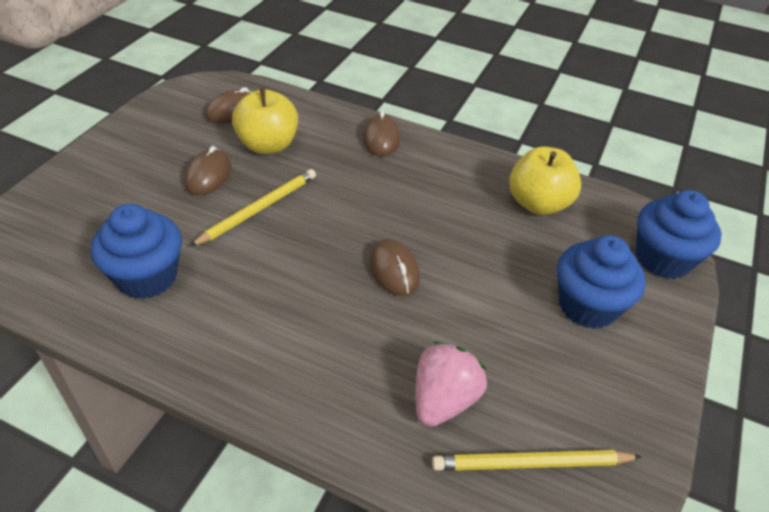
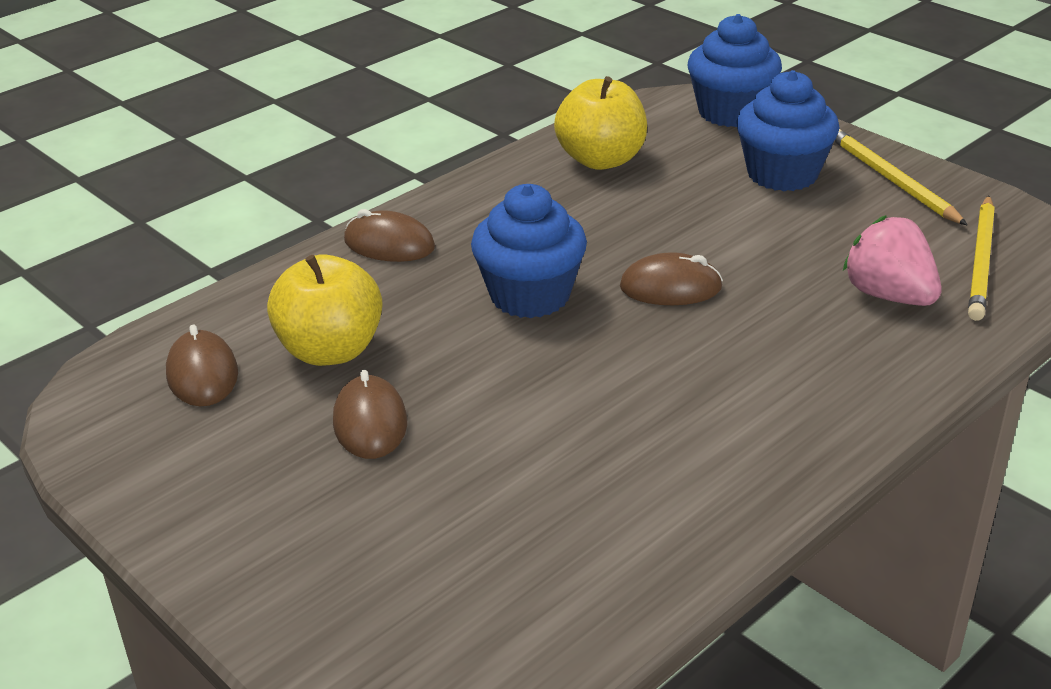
camera: 65 degrees left, 10 degrees down
blue cupcake [91,204,182,299] -> blue cupcake moved to [471,184,587,318]
brown mouse [184,146,231,196] -> brown mouse turned 45 degrees clockwise [333,370,407,459]
yellow pencil [189,169,316,247] -> yellow pencil moved to [834,129,968,226]

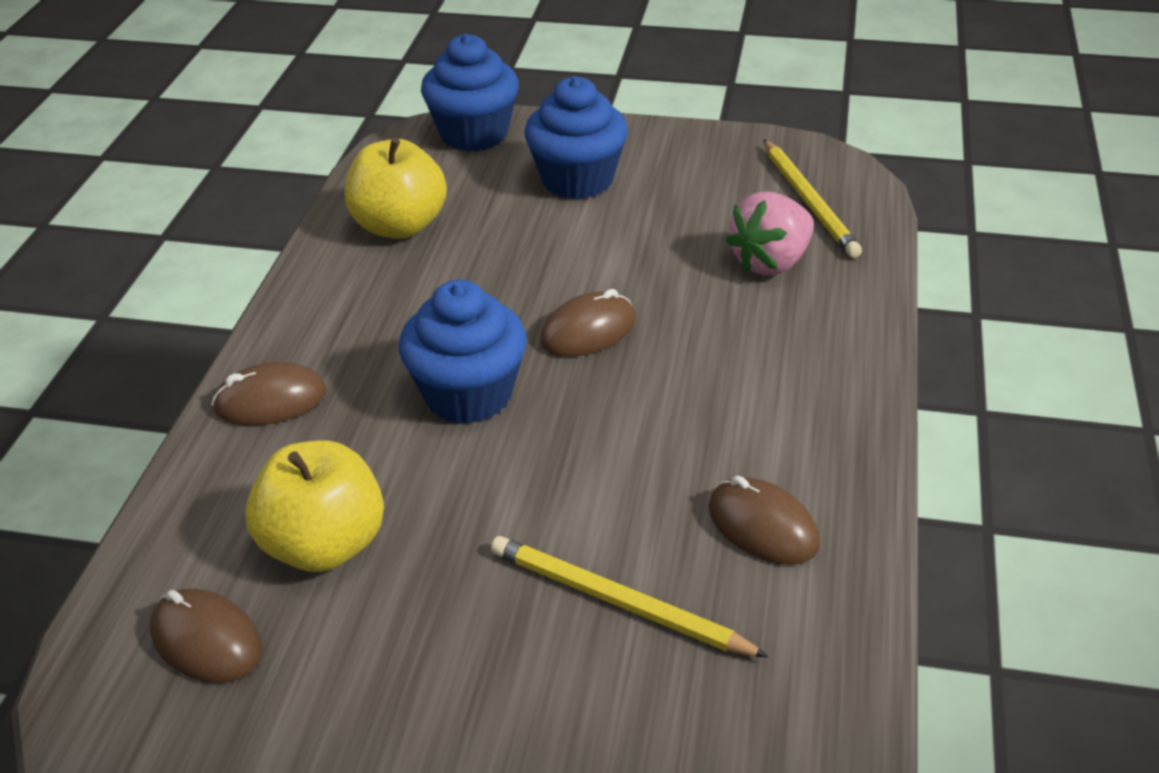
camera: 35 degrees left, 5 degrees up
brown mouse [333,370,407,459] -> brown mouse moved to [709,476,820,565]
yellow pencil [834,129,968,226] -> yellow pencil moved to [491,536,769,658]
pink strawberry [843,215,941,306] -> pink strawberry turned 60 degrees counterclockwise [725,191,814,275]

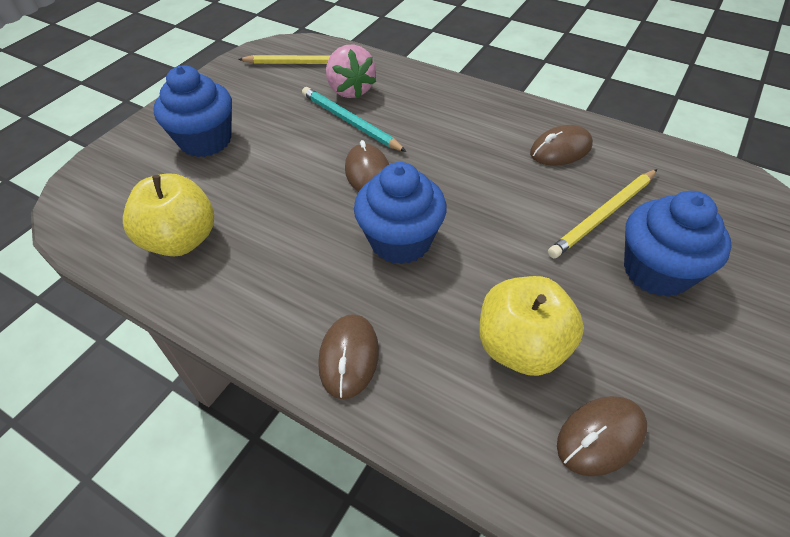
camera: 70 degrees left, 10 degrees up
blue cupcake [421,34,519,152] -> blue cupcake moved to [624,191,732,297]
none -> turquoise pencil [302,87,407,152]

